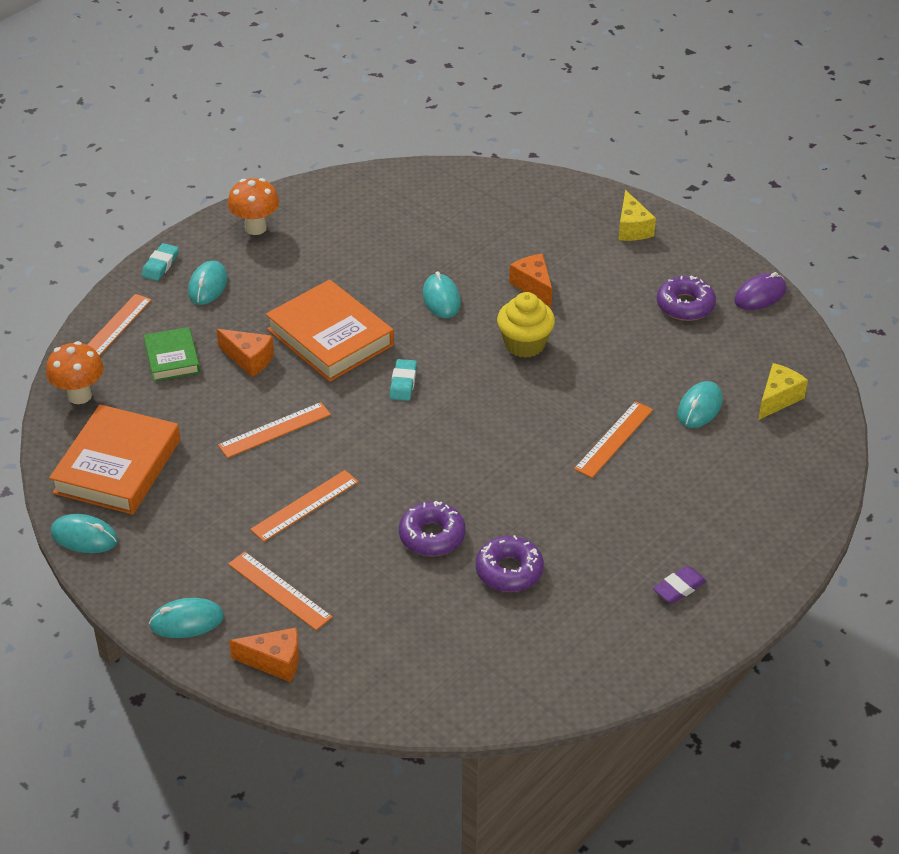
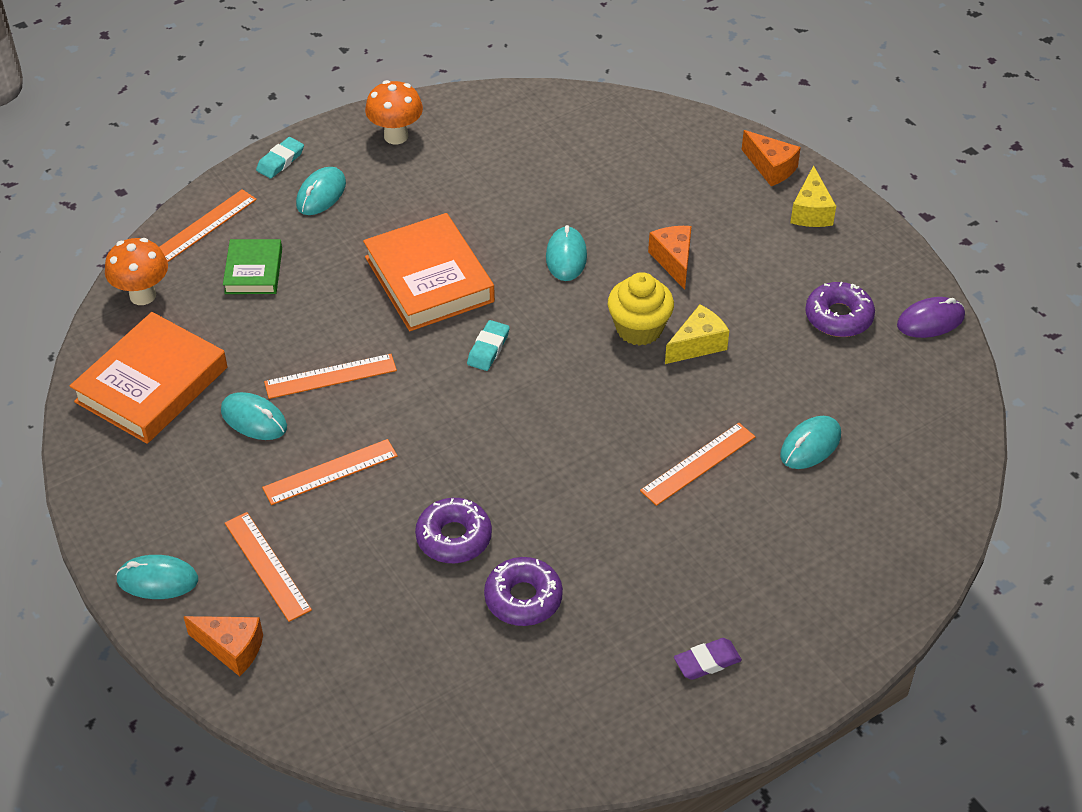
camera: 15 degrees right, 5 degrees up
turquoise mouse [51,514,118,553] -> turquoise mouse moved to [221,392,287,440]
orange cheese [216,329,274,377] -> orange cheese moved to [742,130,801,186]
yellow cheese [758,363,808,420] -> yellow cheese moved to [665,305,729,364]

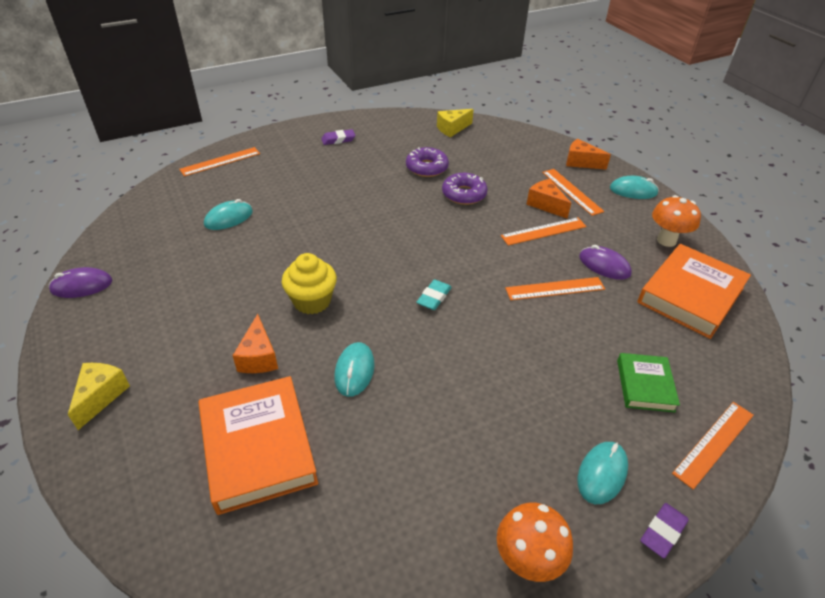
camera: 175 degrees left, 5 degrees down
orange mushroom [105,238,168,305] -> orange mushroom moved to [652,195,701,247]
turquoise mouse [221,392,287,440] -> purple mouse [579,245,632,280]
turquoise eraser [256,137,304,179] -> purple eraser [640,503,689,558]
orange book [363,213,495,331] -> orange book moved to [198,376,318,515]
orange ruler [640,423,756,506] -> orange ruler moved to [179,147,260,176]
yellow cheese [665,305,729,364] -> yellow cheese moved to [437,109,474,137]
orange cheese [742,130,801,186] -> orange cheese moved to [526,179,571,219]
purple donut [805,282,875,337] -> none

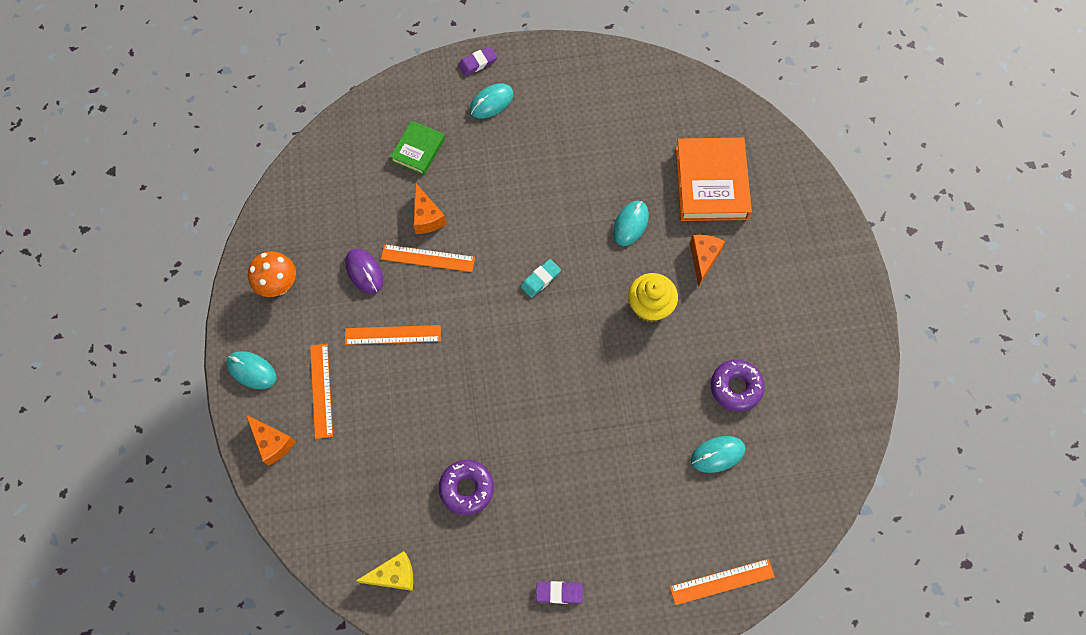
camera: 160 degrees left, 25 degrees up
purple mouse [48,267,112,298] -> none
yellow cheese [68,363,130,430] -> none
purple donut [442,173,488,205] -> purple donut moved to [711,360,765,412]
orange mushroom [497,503,573,582] -> none
orange cheese [526,179,571,219] -> orange cheese moved to [413,183,446,234]
orange book [637,244,751,339] -> none
orange ruler [672,402,754,490] -> none

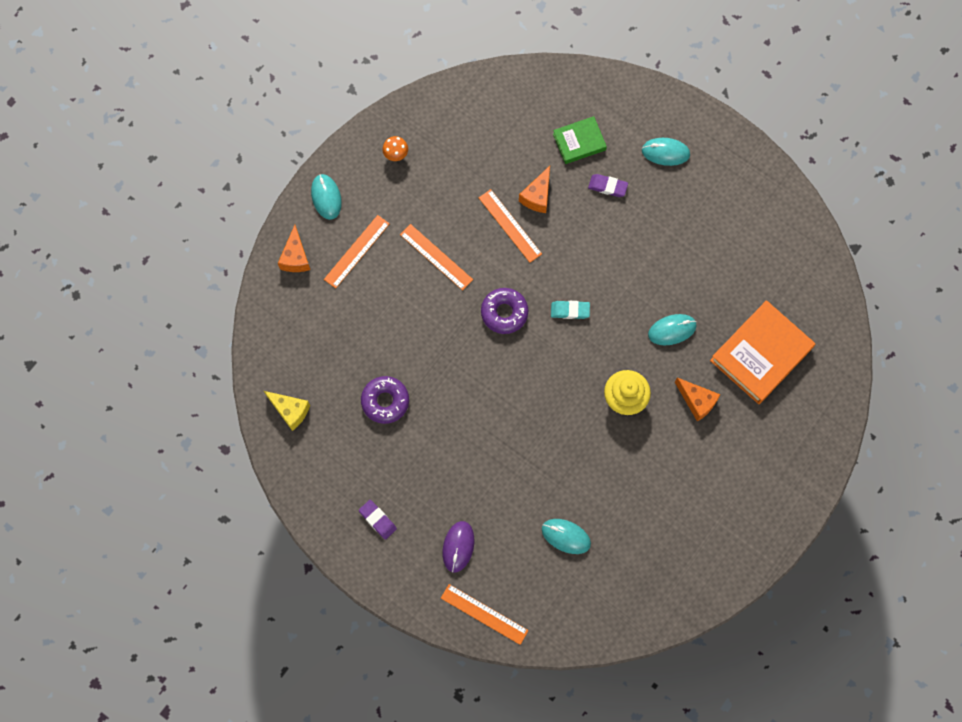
camera: 45 degrees right, 5 degrees up
orange mushroom [248,251,296,297] -> orange mushroom [382,136,408,161], size x0.61
purple mouse [345,249,383,294] -> purple mouse moved to [442,521,474,572]
purple eraser [458,46,497,76] -> purple eraser moved to [588,174,628,197]
orange cheese [690,235,725,286] -> orange cheese turned 75 degrees clockwise [675,378,720,421]
purple donut [711,360,765,412] -> purple donut moved to [481,288,528,334]

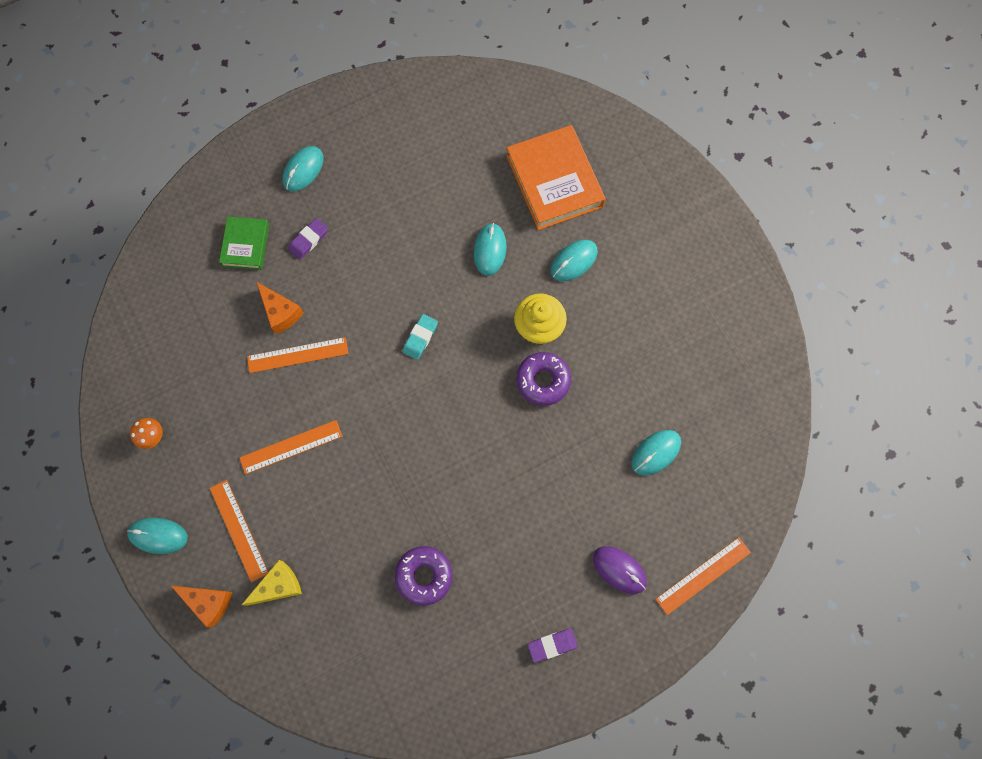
camera: 65 degrees left, 0 degrees up
yellow cheese [264,391,310,431] -> yellow cheese moved to [242,560,302,606]
purple donut [481,288,528,334] -> purple donut moved to [516,352,571,406]
orange cheese [675,378,720,421] -> turquoise mouse [551,240,598,281]

